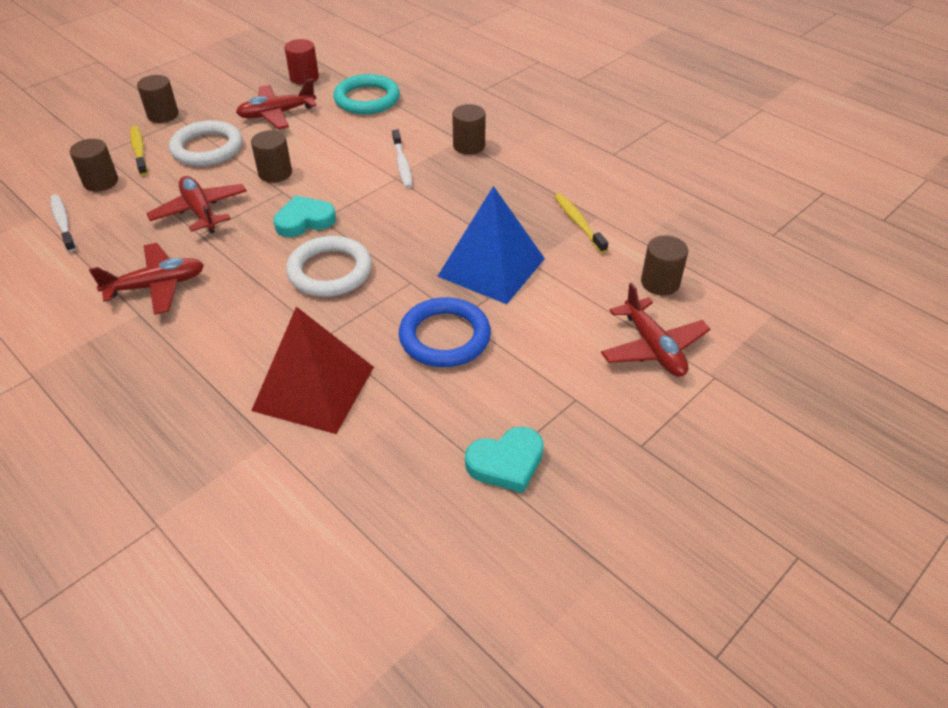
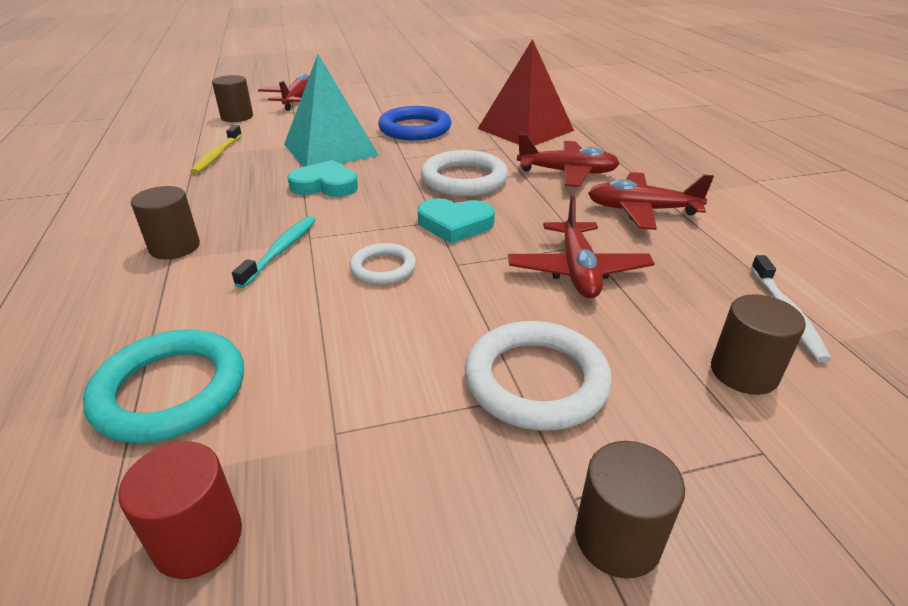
camera: 150 degrees left, 10 degrees down
yellow toothbrush [130,126,148,176] -> none
red plane [236,79,317,129] -> red plane moved to [517,134,620,187]
brown cylinder [251,130,292,183] -> none
white toothbrush [392,129,413,188] -> turquoise toothbrush [232,216,316,288]
blue pyramid [437,186,545,304] -> turquoise pyramid [284,54,379,167]
turquoise heart [465,427,544,493] -> turquoise heart moved to [287,160,358,197]
none -> white ring [350,243,416,285]

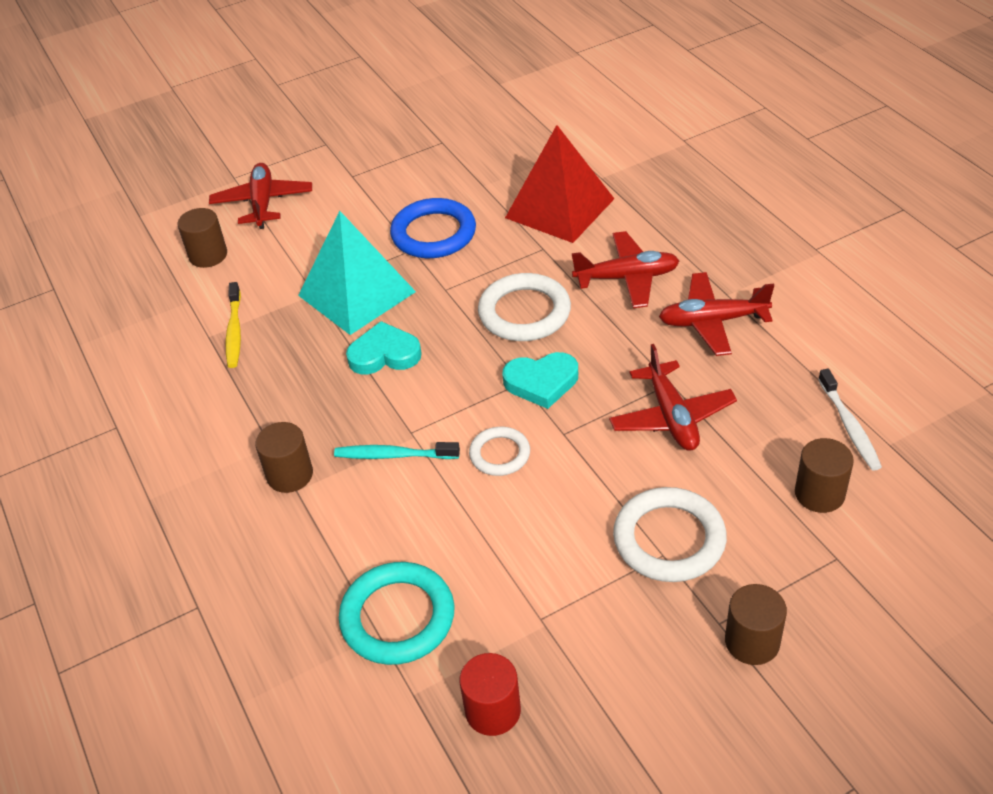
camera: 10 degrees left, 10 degrees up
turquoise toothbrush [232,216,316,288] -> turquoise toothbrush turned 90 degrees counterclockwise [334,442,460,459]

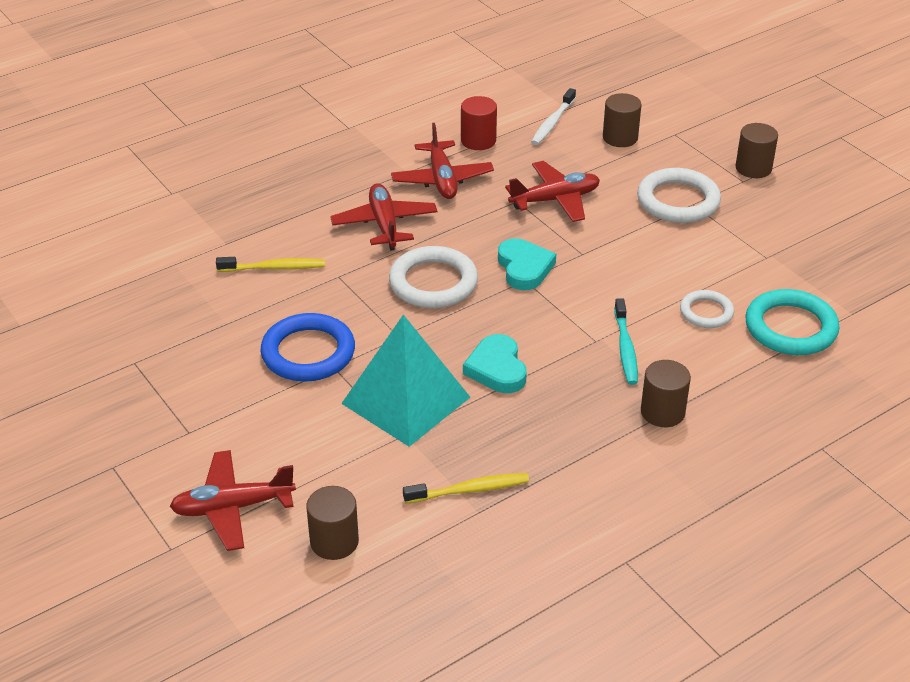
camera: 100 degrees left, 5 degrees down
red cylinder [460,653,521,736] -> red cylinder moved to [461,96,497,150]
white ring [469,427,530,476] -> white ring moved to [680,290,734,328]
red pyramid [505,125,614,243] -> yellow toothbrush [216,257,325,272]
white toothbrush [818,369,882,471] -> white toothbrush turned 135 degrees clockwise [531,88,576,145]

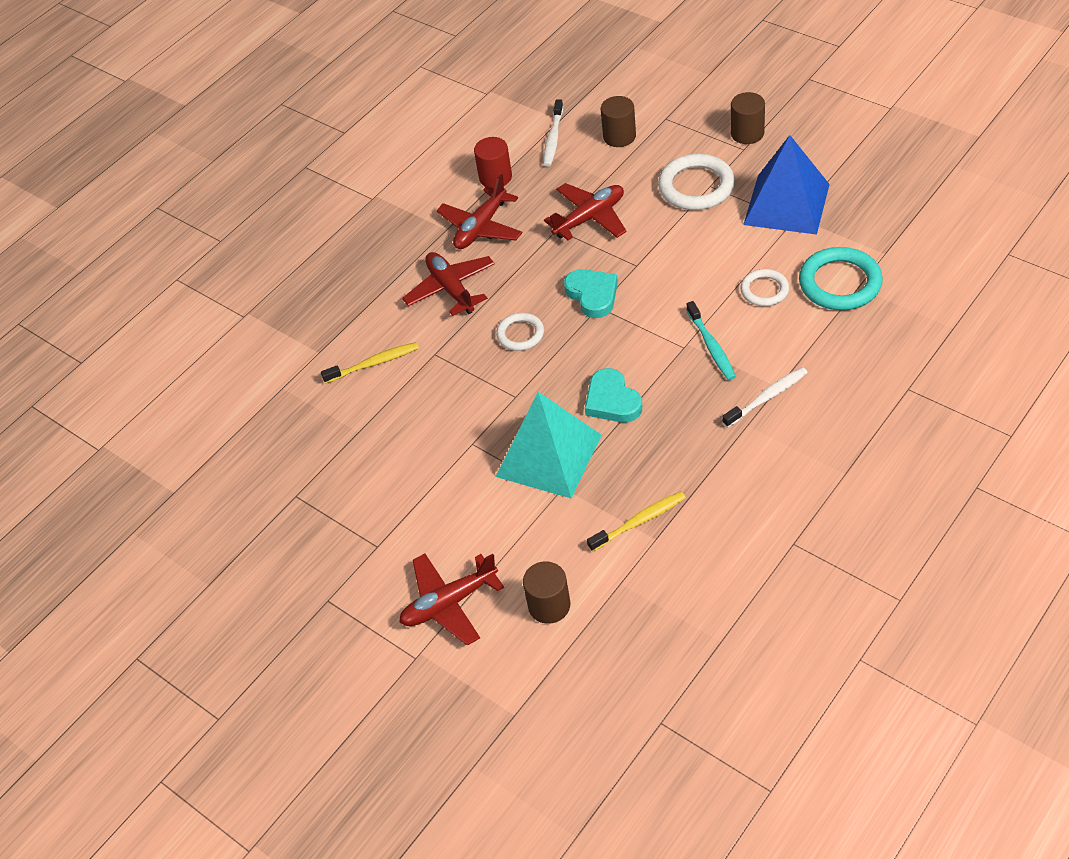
camera: 10 degrees left, 10 degrees up
blue ring [260,313,355,382] -> none
white ring [389,246,478,308] -> white ring [496,313,544,351], size x0.59
red plane [391,123,494,199] -> red plane turned 60 degrees clockwise [436,174,523,249]
brown cylinder [641,360,691,427] -> white toothbrush [722,367,808,428]
none -> blue pyramid [743,135,830,235]

